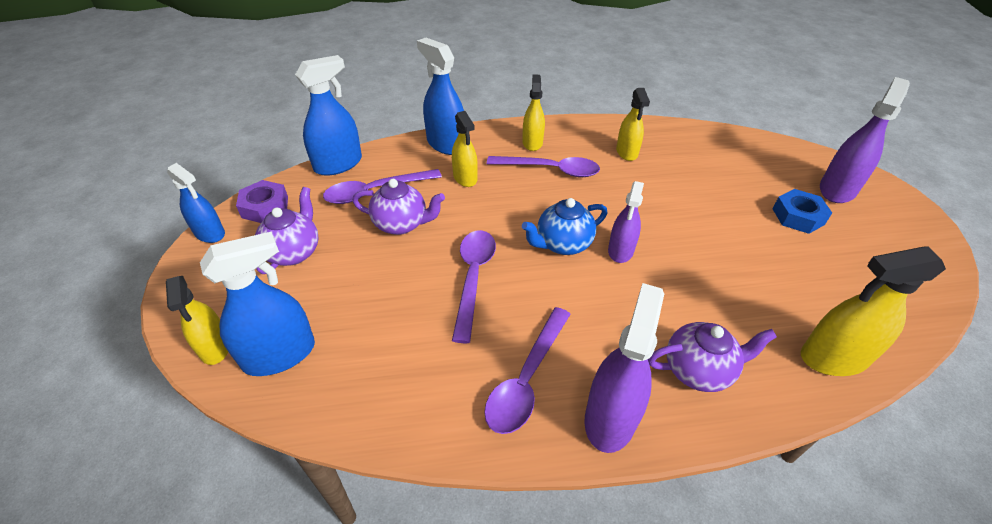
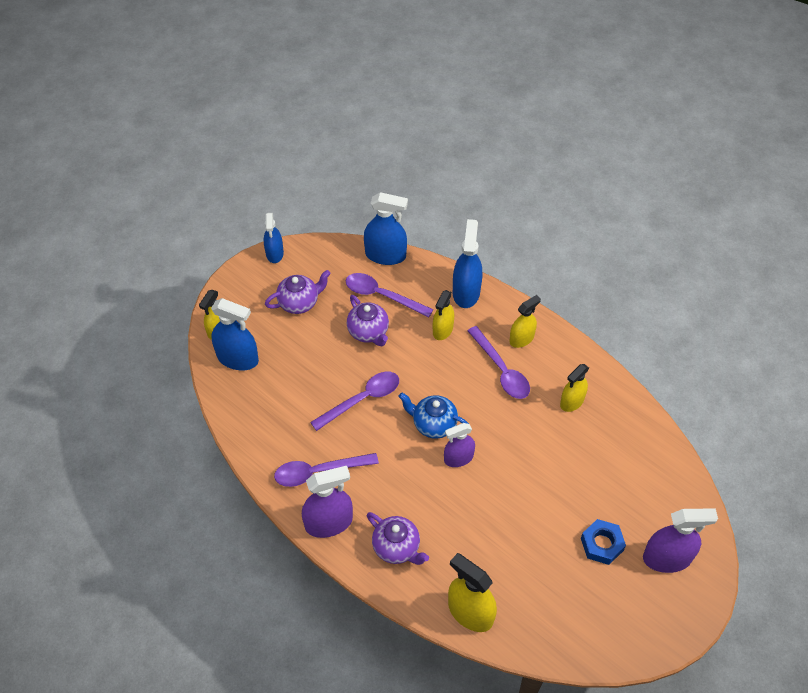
camera: 50 degrees right, 10 degrees up
purple nut [236,180,288,223] -> none

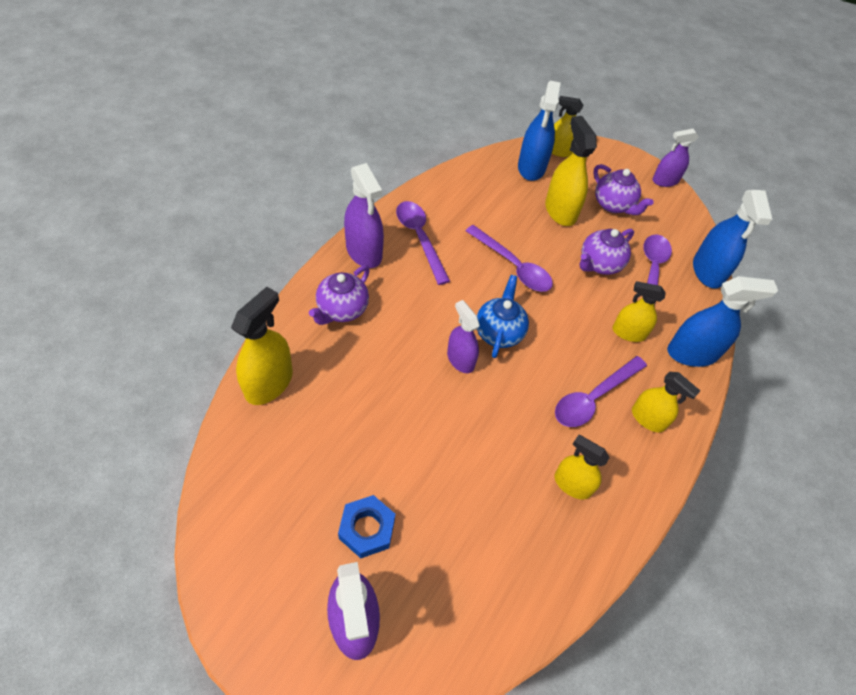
camera: 75 degrees right, 0 degrees up
blue spray bottle [264,213,284,263] -> purple spray bottle [652,129,699,187]
none -> yellow spray bottle [545,116,597,226]

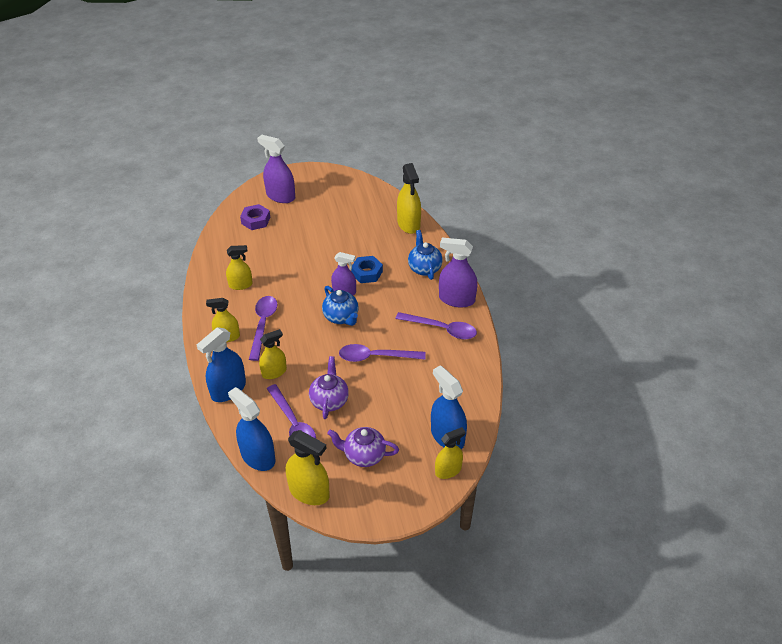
camera: 140 degrees right, 10 degrees down
purple teapot [309,266,370,325] -> blue teapot [408,230,443,280]
blue nut [338,495,395,558] -> blue nut moved to [351,256,383,283]
yellow spray bottle [545,116,597,226] -> yellow spray bottle moved to [285,430,330,505]
purple spray bottle [652,129,699,187] -> none
none -> purple nut [240,204,270,230]

